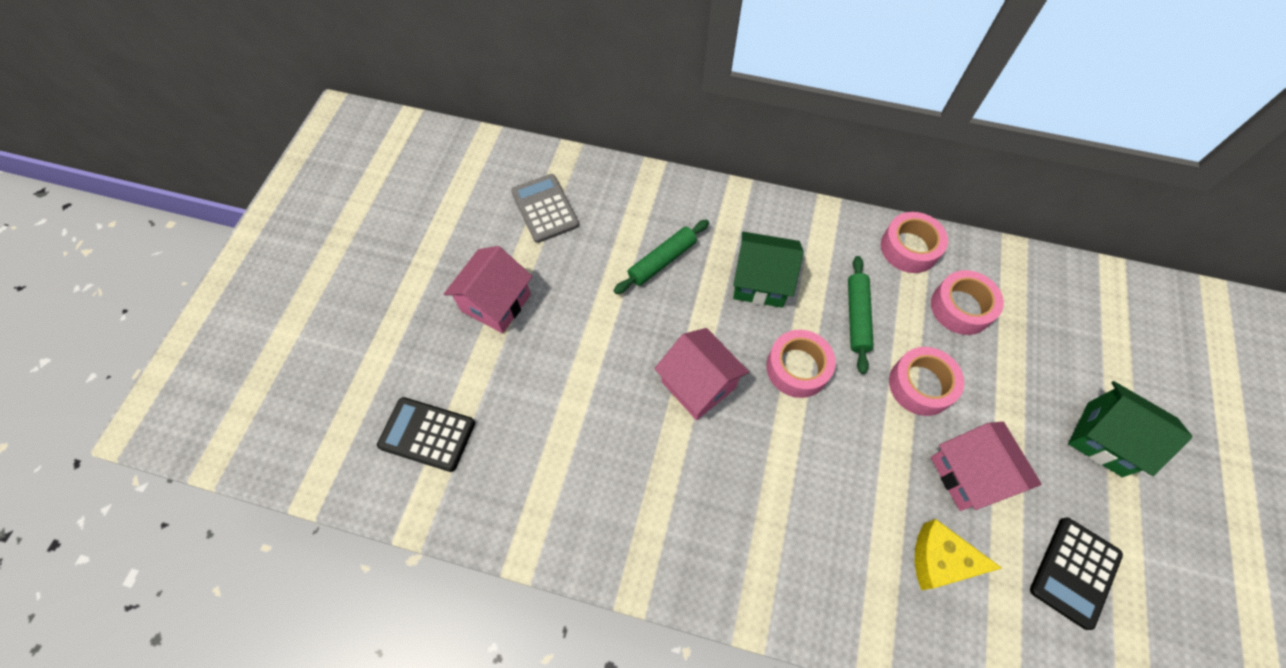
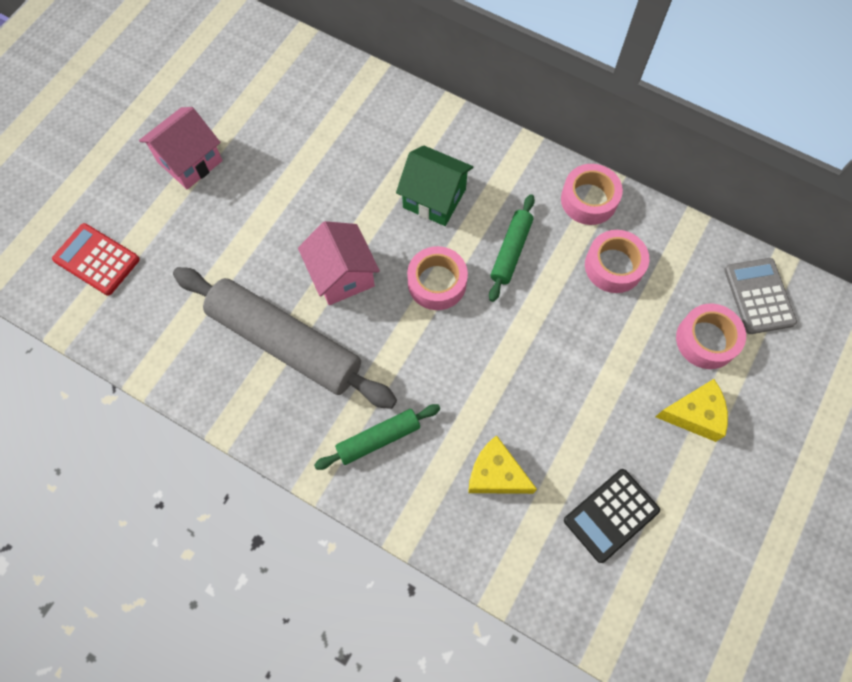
camera: 15 degrees right, 5 degrees up
black calculator [377,397,475,472] -> red calculator [52,223,140,295]
grey calculator [511,174,579,243] -> grey calculator moved to [724,258,797,334]
green rolling pin [614,219,709,294] -> green rolling pin moved to [314,404,440,470]
pink tape [889,347,964,416] -> pink tape moved to [676,304,746,369]
pink house [931,422,1042,511] -> none
green house [1068,381,1193,477] -> yellow cheese [656,379,728,442]
none -> grey rolling pin [173,267,397,409]

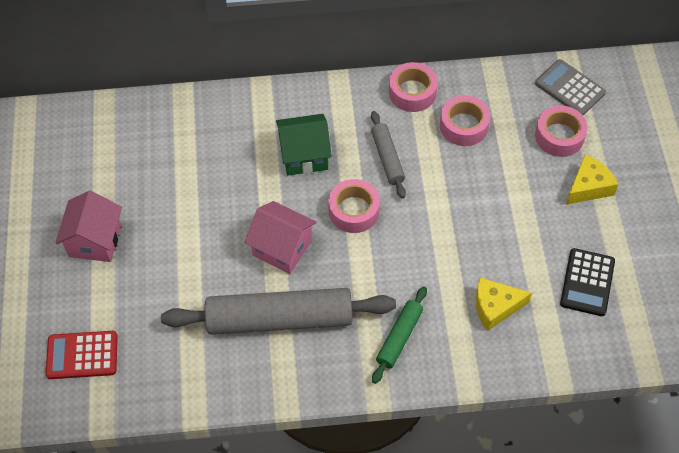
camera: 35 degrees left, 10 degrees down
green rolling pin [489,194,535,302] -> grey rolling pin [371,111,406,199]

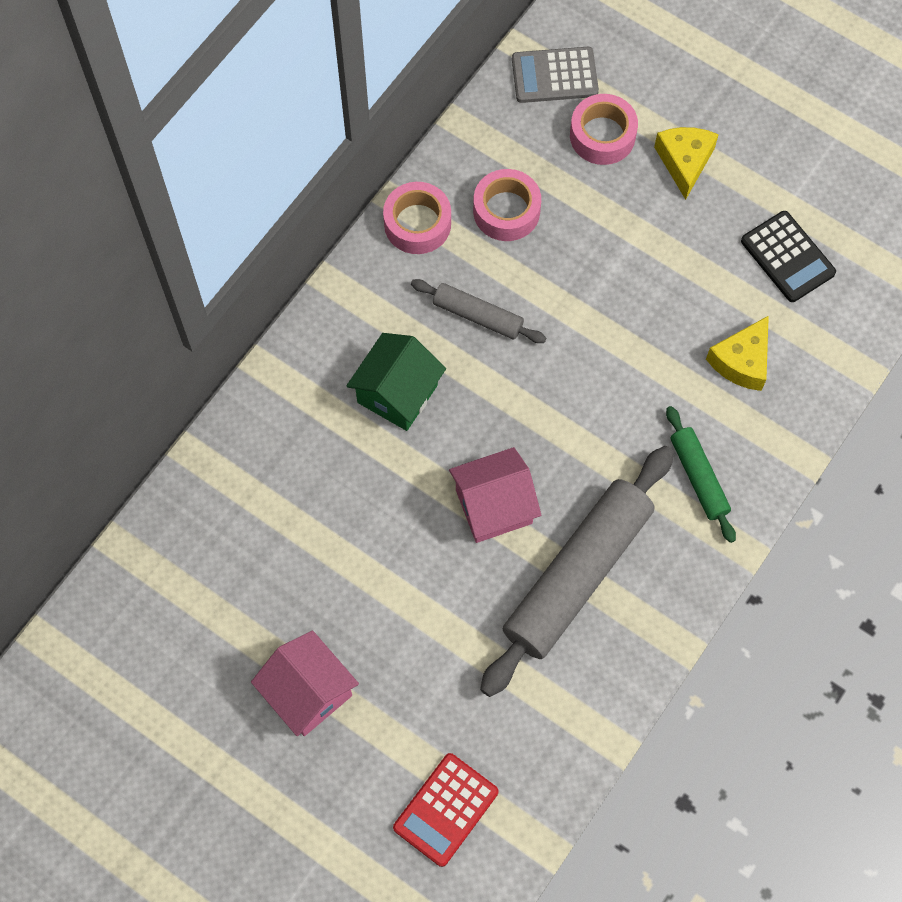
camera: 50 degrees left, 10 degrees up
pink tape [328,179,380,233] -> none

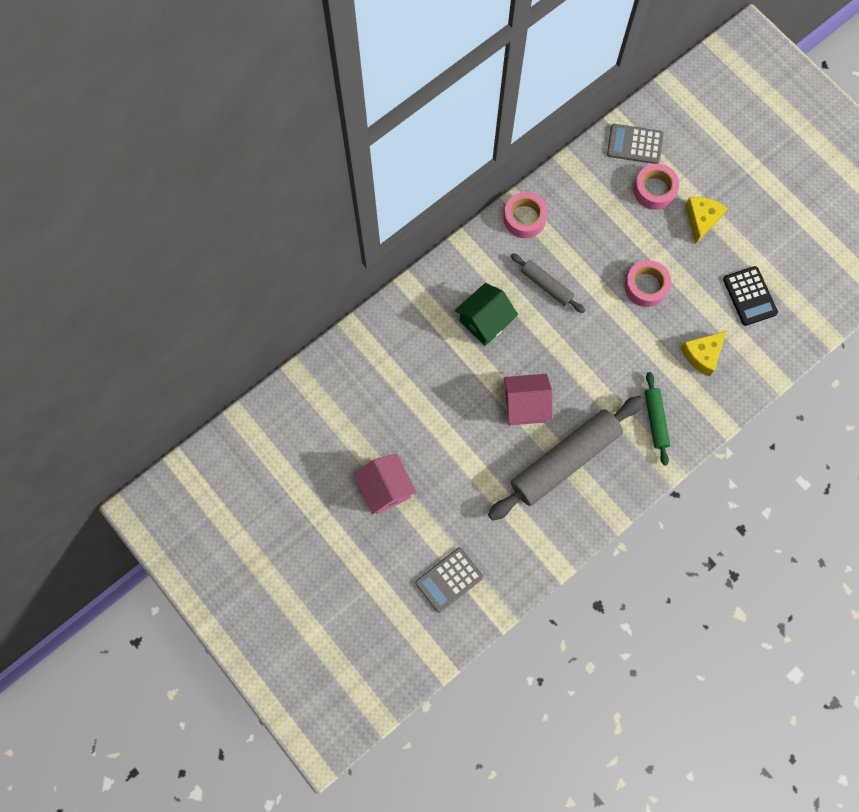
camera: 15 degrees right, 5 degrees up
red calculator [393,753,498,867] -> grey calculator [415,547,483,613]
pink tape [473,169,541,241] -> pink tape moved to [624,260,671,307]

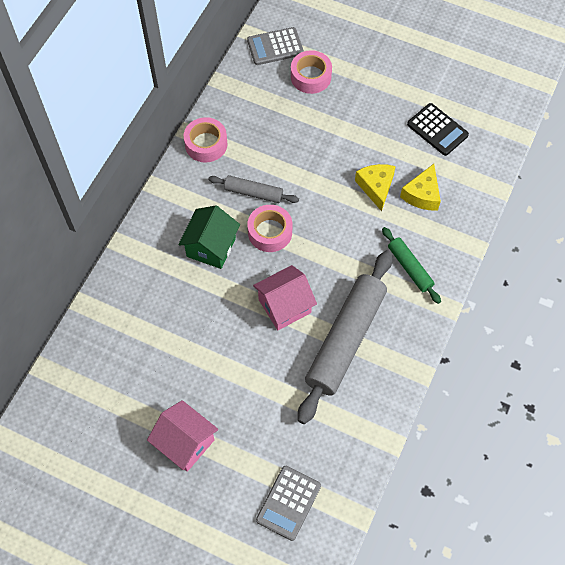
camera: 25 degrees left, 10 degrees down
pink tape [624,260,671,307] -> pink tape moved to [247,205,292,252]
yellow cheese [685,197,727,244] -> yellow cheese moved to [355,164,396,211]

